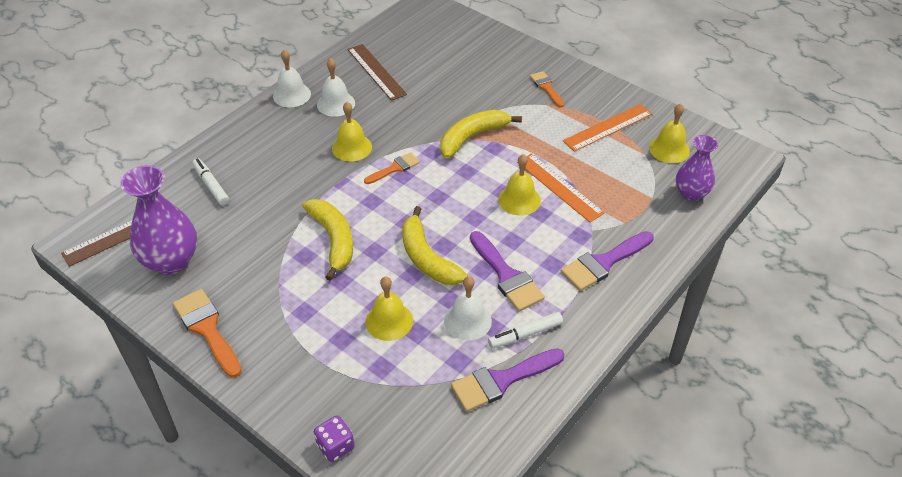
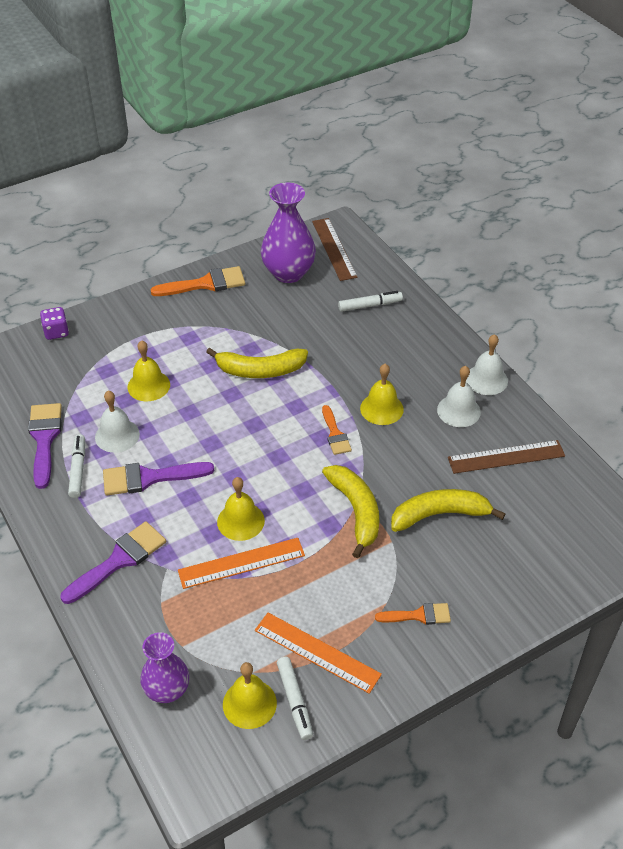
camera: 110 degrees right, 0 degrees up
yellow banana [402,206,468,285] -> yellow banana moved to [391,489,505,532]
purple brush [561,231,654,291] -> purple brush turned 60 degrees clockwise [60,521,166,604]
orange ruler [563,104,652,152] -> orange ruler turned 45 degrees counterclockwise [255,613,382,694]
none -> white marker [277,657,313,740]

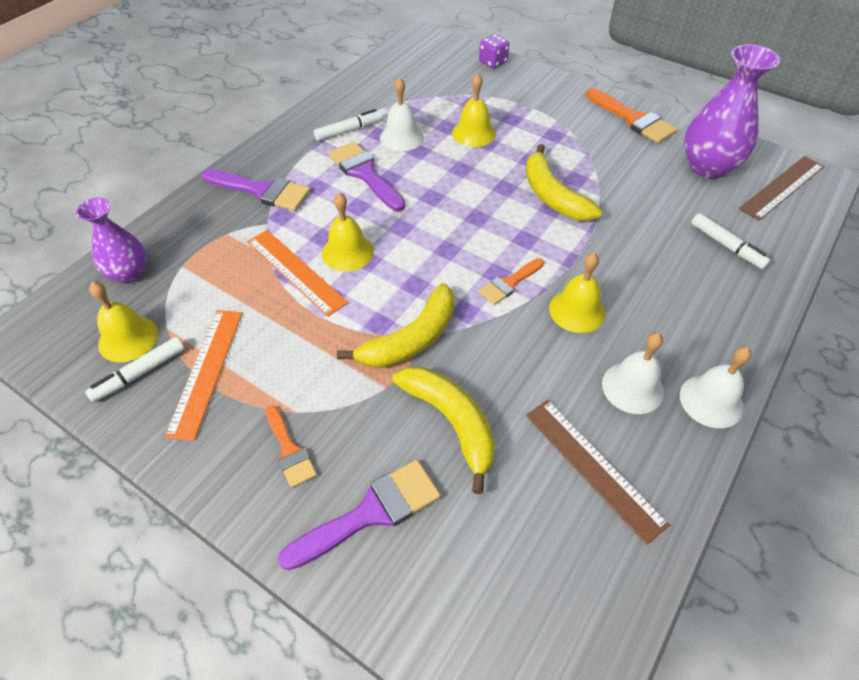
camera: 65 degrees right, 5 degrees up
purple brush [28,403,62,489] -> purple brush moved to [278,460,441,570]

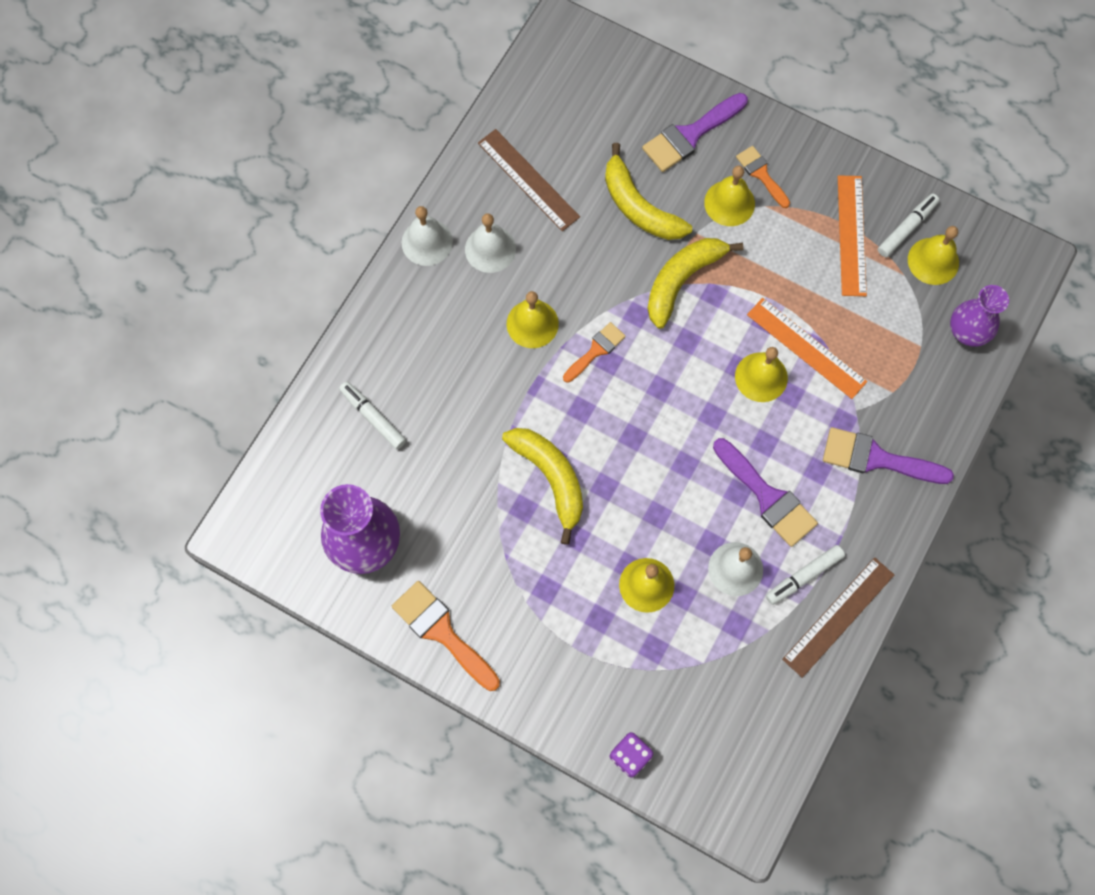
camera: 175 degrees right, 20 degrees up
brown ruler [739,156,824,221] -> brown ruler moved to [782,557,894,678]
none -> yellow bell [704,165,755,226]

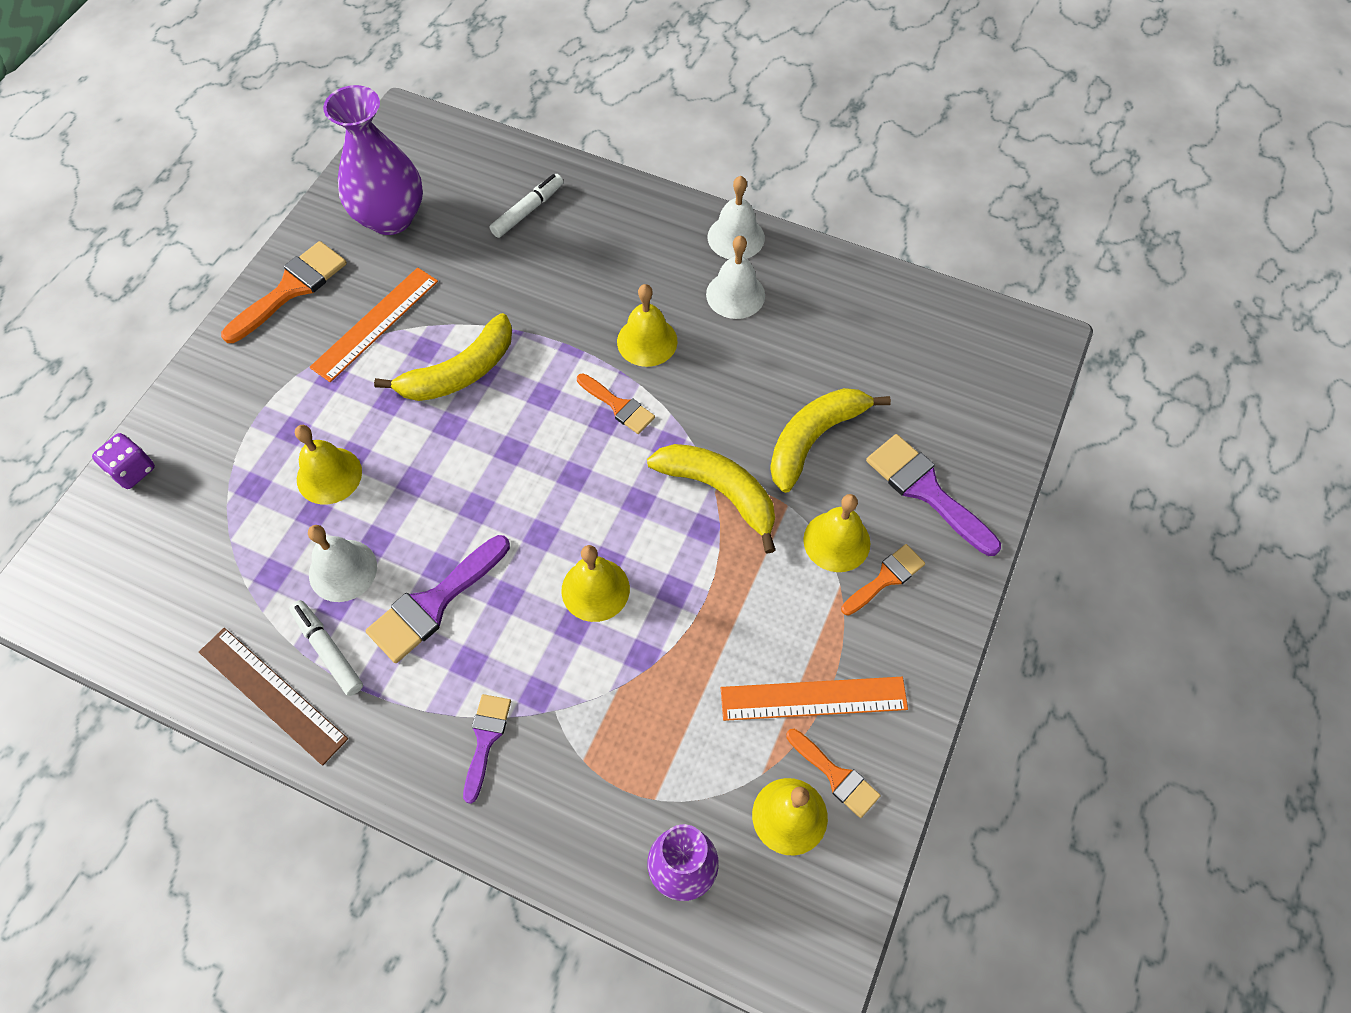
camera: 85 degrees right, 10 degrees down
brown ruler [478,129,580,231] -> none
orange ruler [747,298,868,399] -> orange ruler moved to [309,267,438,382]
purple brush [823,427,954,484] -> purple brush [463,694,511,804], size x0.61
white marker [878,194,939,257] -> orange brush [786,729,881,818]

